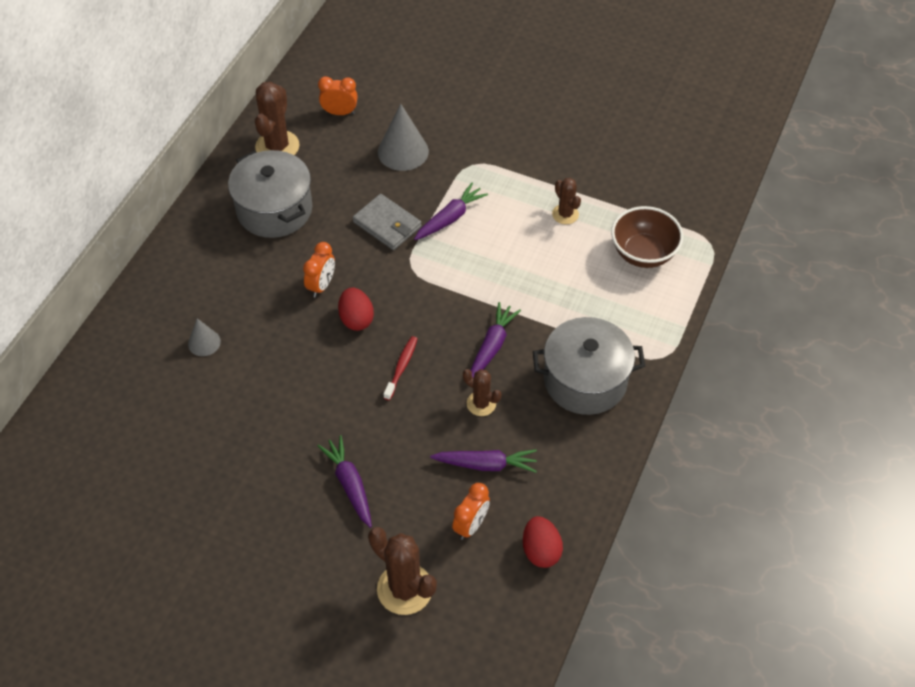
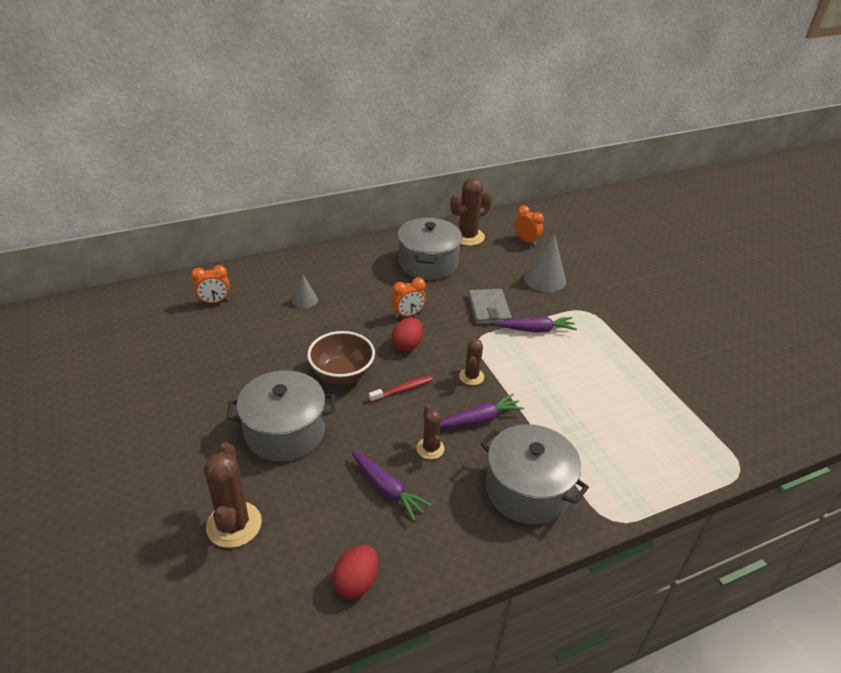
camera: 40 degrees right, 15 degrees down
purple carrot [317,435,372,528] -> grey pot [227,370,336,462]
orange clock [452,483,490,540] -> orange clock moved to [191,265,230,304]
brown cactus [552,178,581,224] -> brown cactus moved to [459,339,484,385]
brown bowl [611,206,683,268] -> brown bowl moved to [307,331,375,384]

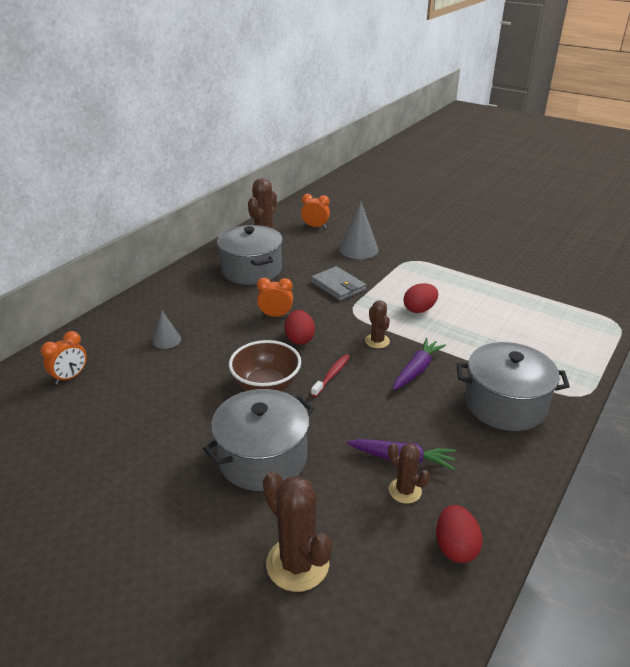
camera: 30 degrees left, 5 degrees down
orange clock [391,278,426,318] -> orange clock turned 120 degrees counterclockwise [257,278,293,317]
brown cactus [416,405,445,459] -> brown cactus moved to [388,443,430,504]
purple carrot [495,317,577,332] -> none
none -> red egg [404,283,438,313]

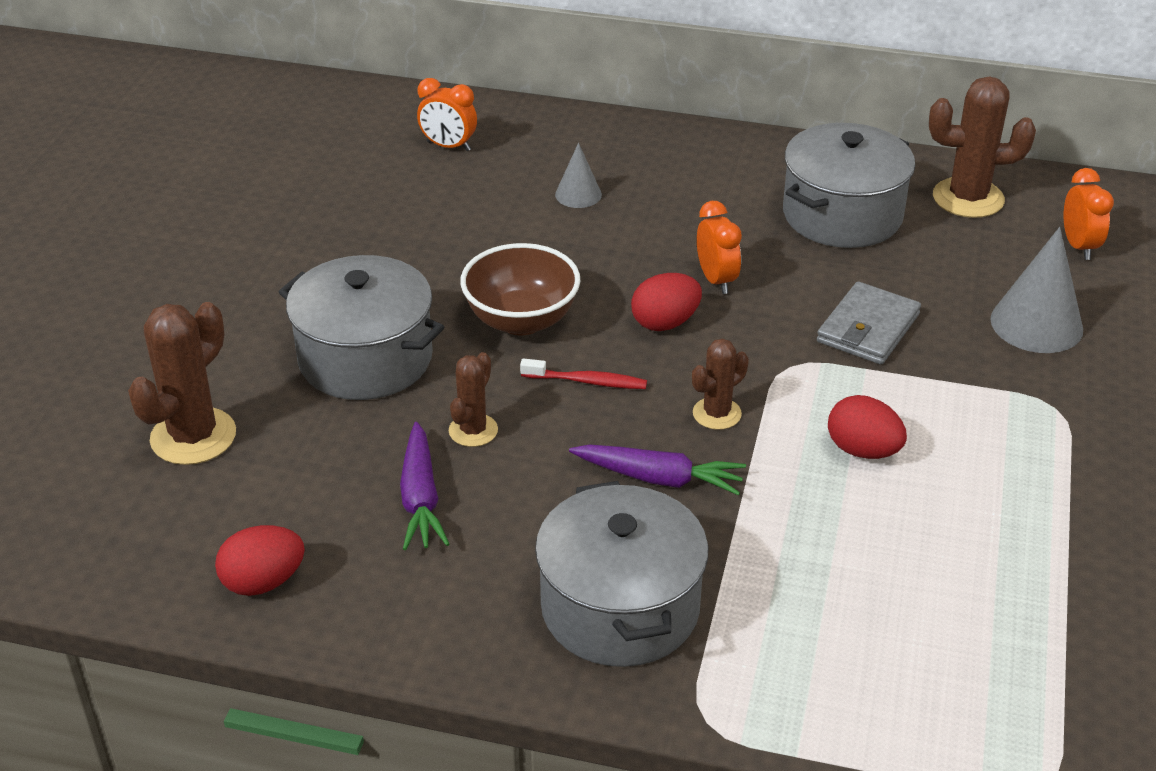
camera: 70 degrees right, 5 degrees up
brown cactus [388,443,430,504] -> brown cactus moved to [449,352,498,447]

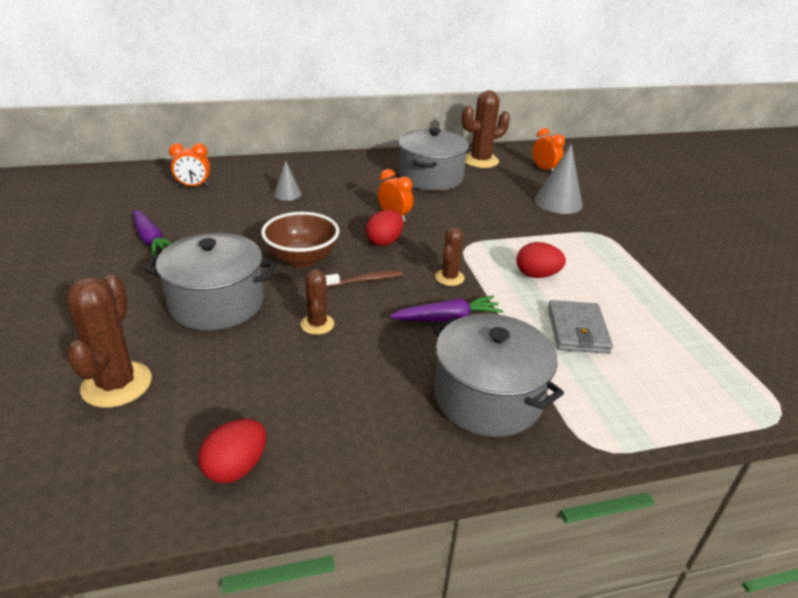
camera: 30 degrees left, 5 degrees down
purple carrot [400,422,449,550] -> purple carrot moved to [133,210,172,256]
red toothbrush [520,358,647,389] -> brown toothbrush [325,270,402,287]
grey wallet [817,282,921,365] -> grey wallet moved to [548,300,613,354]

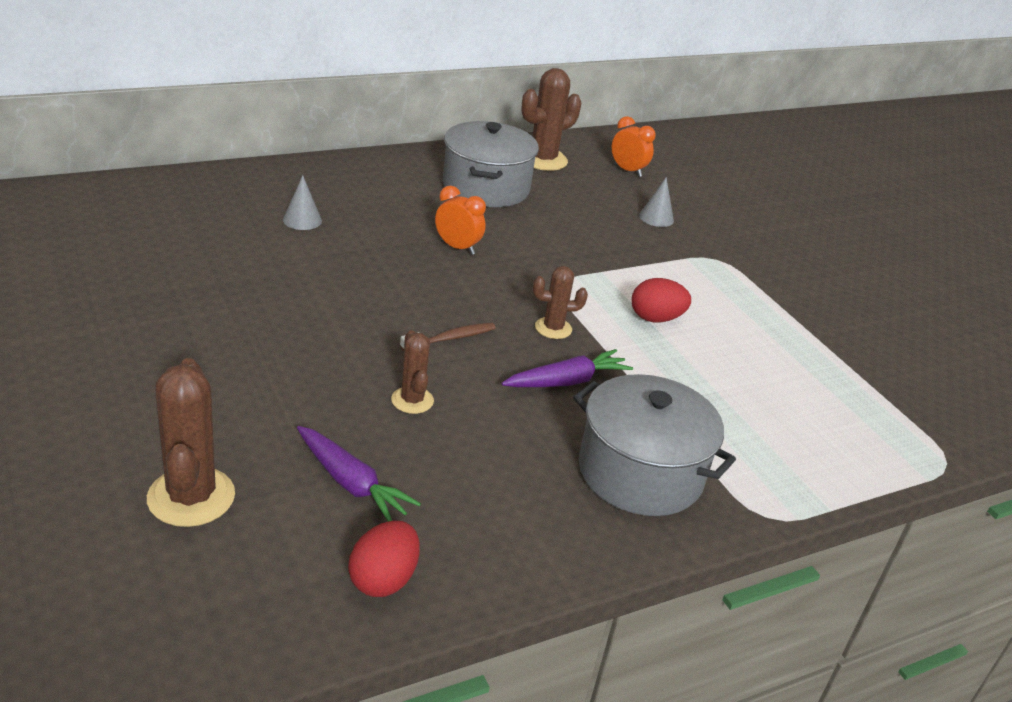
camera: 15 degrees left, 0 degrees up
purple carrot [133,210,172,256] -> purple carrot moved to [297,426,421,522]
grey pot [144,233,276,330] -> none
orange clock [169,143,210,187] -> none
brown bowl [261,212,339,268] -> none
red egg [366,210,403,246] -> none
brown cactus [435,227,465,286] -> brown cactus turned 75 degrees clockwise [533,266,588,339]
grey cone [534,143,582,214] -> grey cone [639,177,674,227], size x0.57
grey wallet [548,300,613,354] -> none

